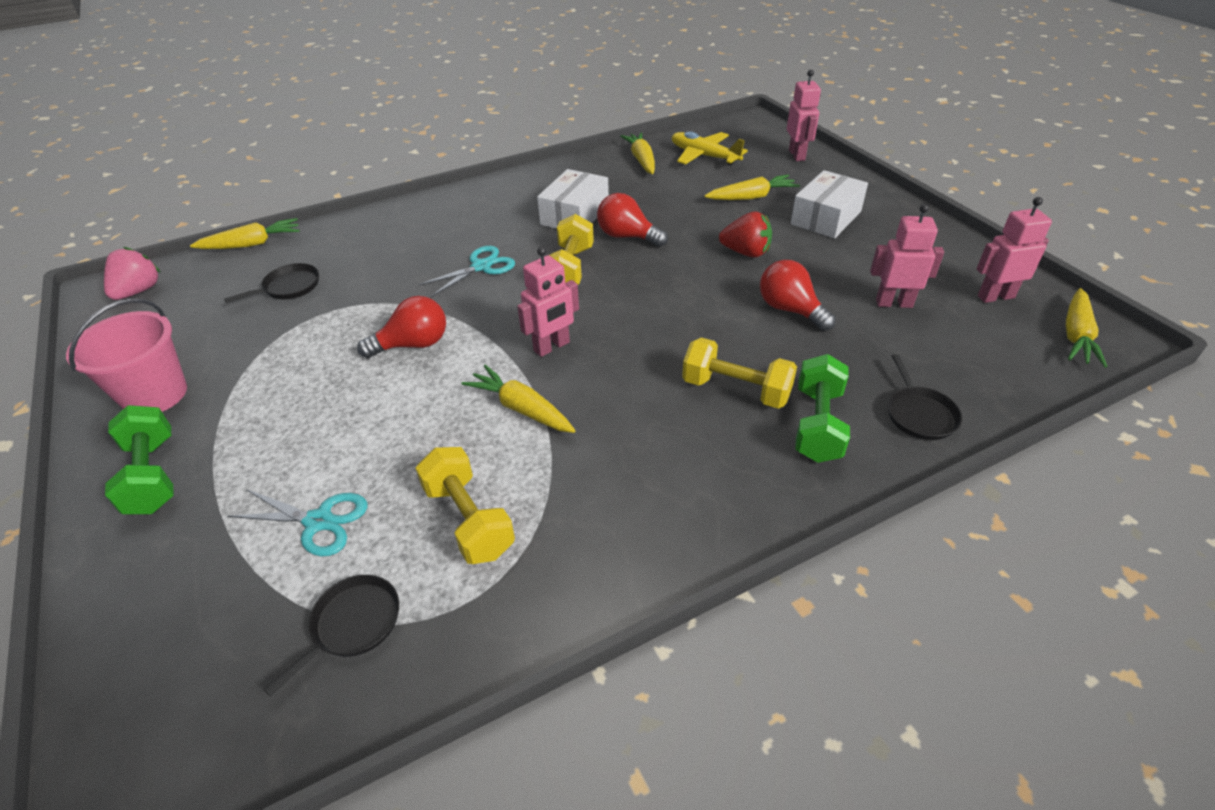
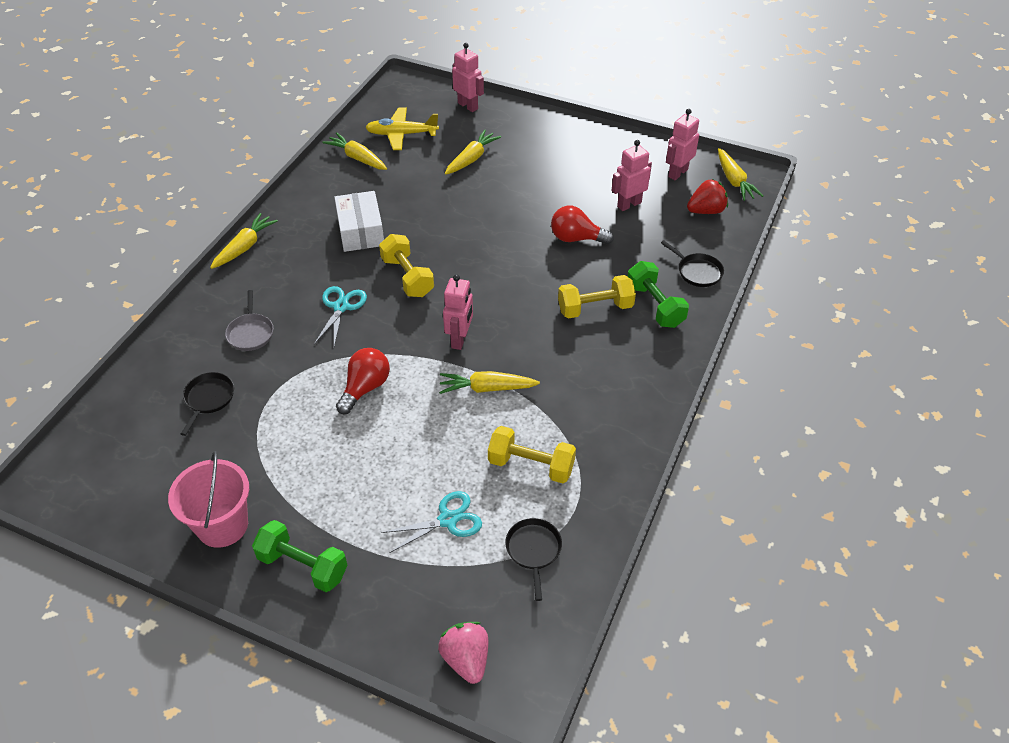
camera: 40 degrees left, 5 degrees up
pink strawberry [104,247,161,300] -> pink strawberry moved to [438,622,488,684]
yellow carrot [190,218,300,249] -> yellow carrot moved to [210,213,278,269]
red light bulb [597,193,668,247] -> none
red strawberry [719,211,772,258] -> red strawberry moved to [687,179,728,214]
white box [791,170,868,238] -> none
none -> grey pan [225,290,274,351]

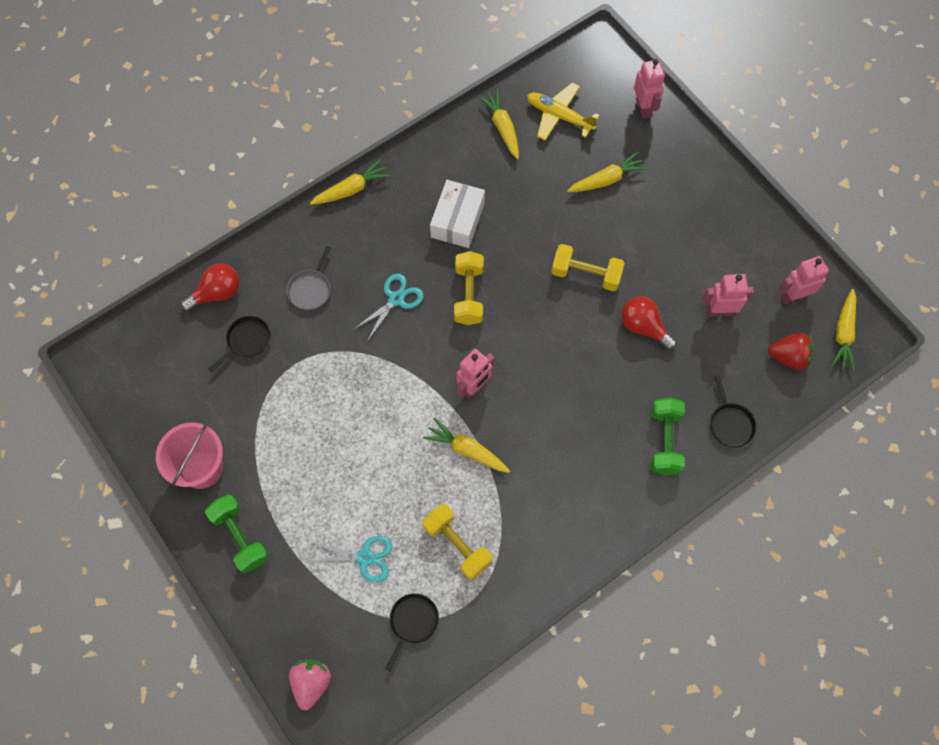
camera: 30 degrees right, 20 degrees up
red light bulb [336,348,390,414] -> red light bulb moved to [180,264,240,312]
yellow dumbbell [558,275,636,319] -> yellow dumbbell moved to [552,244,625,291]

